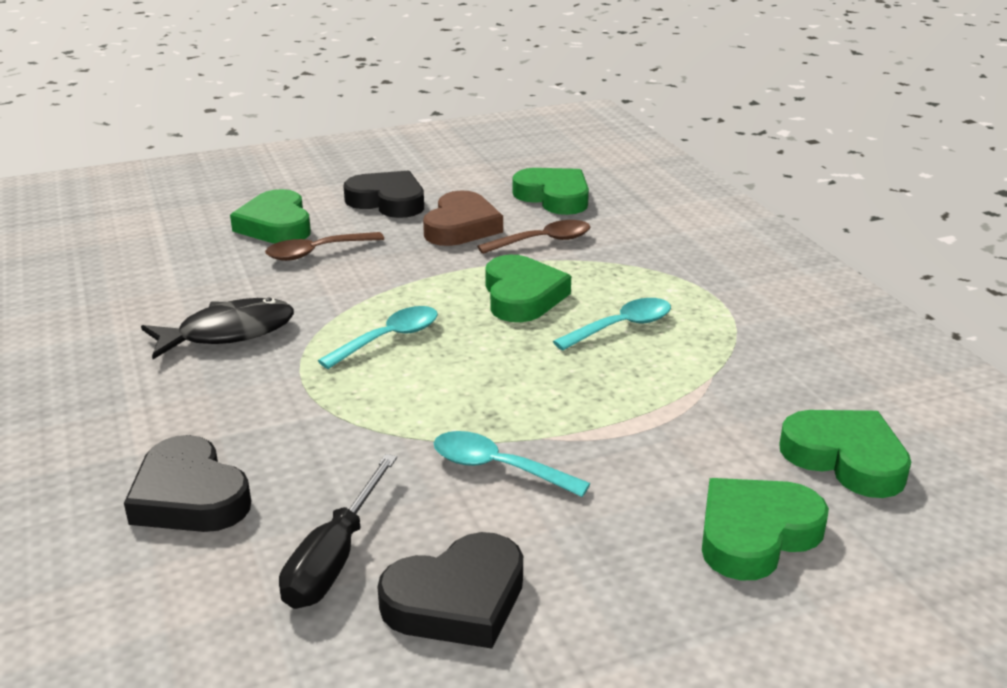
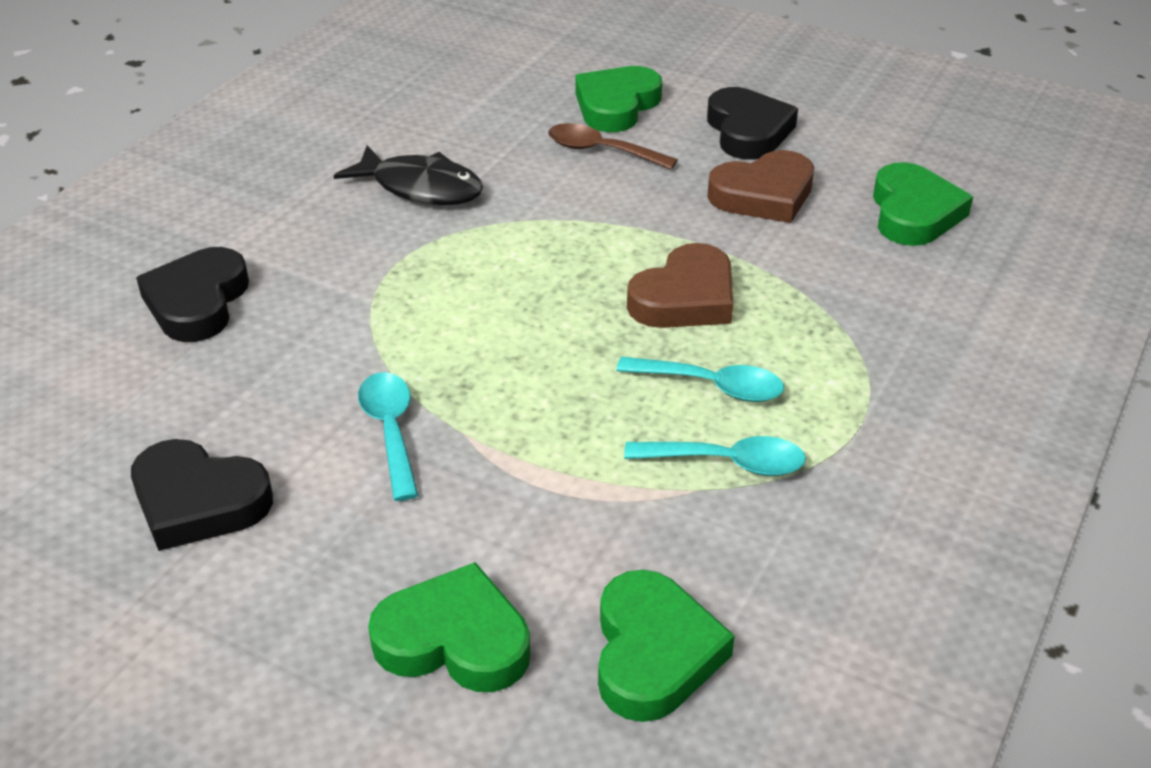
camera: 50 degrees right, 10 degrees up
black screwdriver [279,454,397,609] -> none
turquoise spoon [318,306,438,369] -> turquoise spoon moved to [624,436,806,476]
brown spoon [477,220,590,254] -> none
green heart [485,254,571,322] -> brown heart [627,243,733,328]

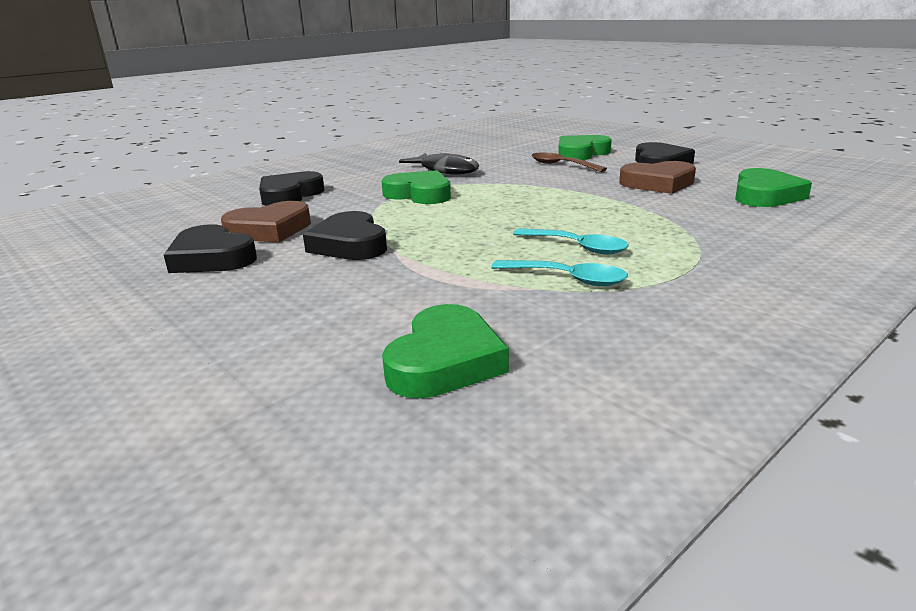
camera: 20 degrees right, 15 degrees down
turquoise spoon [358,372,418,501] -> black heart [303,211,387,260]
green heart [368,562,530,692] -> green heart moved to [382,170,451,204]
brown heart [627,243,733,328] -> brown heart moved to [221,201,311,242]

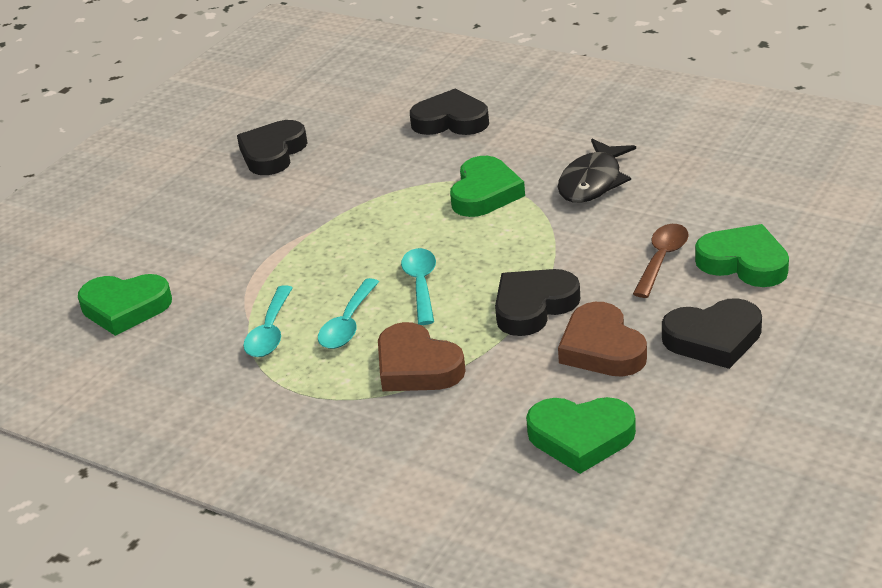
camera: 75 degrees right, 10 degrees up
brown heart [221,201,311,242] -> brown heart moved to [378,322,466,391]
black heart [303,211,387,260] -> black heart moved to [495,269,580,336]
none -> turquoise spoon [401,248,436,325]

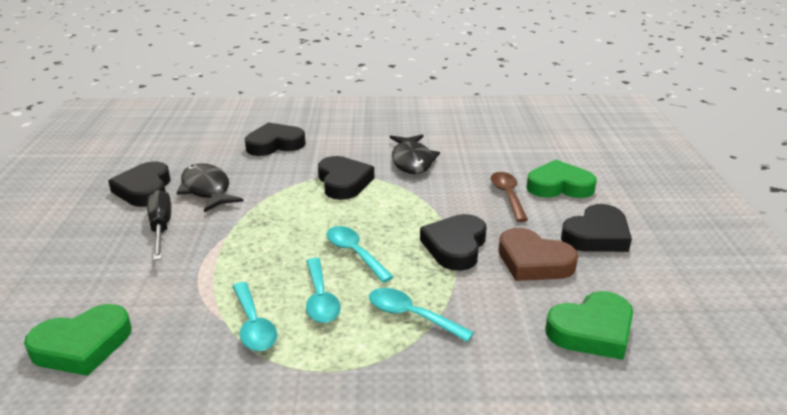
camera: 35 degrees left, 5 degrees down
brown heart [378,322,466,391] -> turquoise spoon [369,288,474,342]
green heart [450,156,525,217] -> black heart [318,156,374,200]
none -> black screwdriver [147,190,171,260]
none -> black fish [177,163,244,212]

